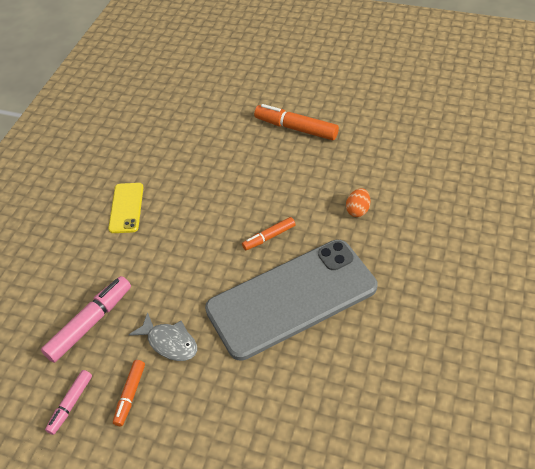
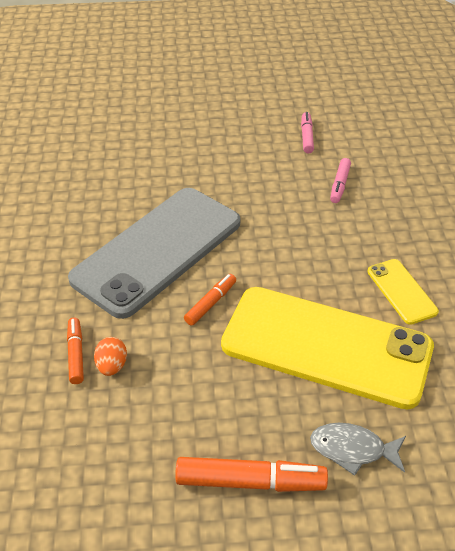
camera: 155 degrees right, 5 degrees down
pink marker [41,276,131,363] -> pink marker [330,158,351,203], size x0.59
orange marker [113,360,145,426] -> orange marker moved to [67,317,84,384]
grey fish [129,312,197,361] -> grey fish moved to [310,423,406,476]
none -> yellow phone [221,287,434,409]

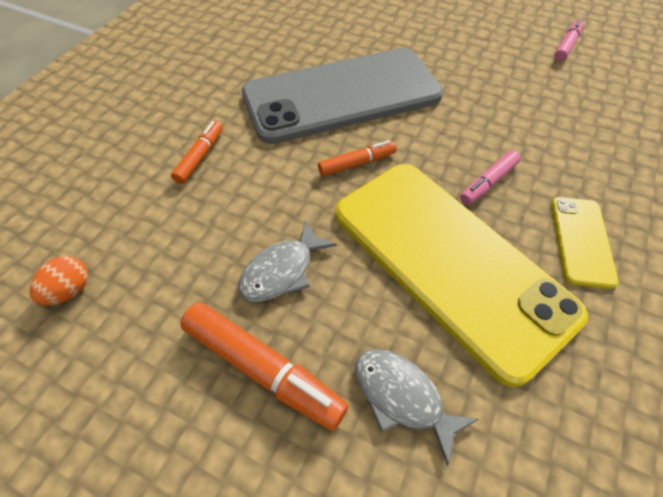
camera: 30 degrees right, 10 degrees up
orange egg [94,337,127,376] -> orange egg moved to [29,256,88,306]
pink marker [330,158,351,203] -> pink marker moved to [460,151,521,205]
none -> grey fish [238,220,337,302]

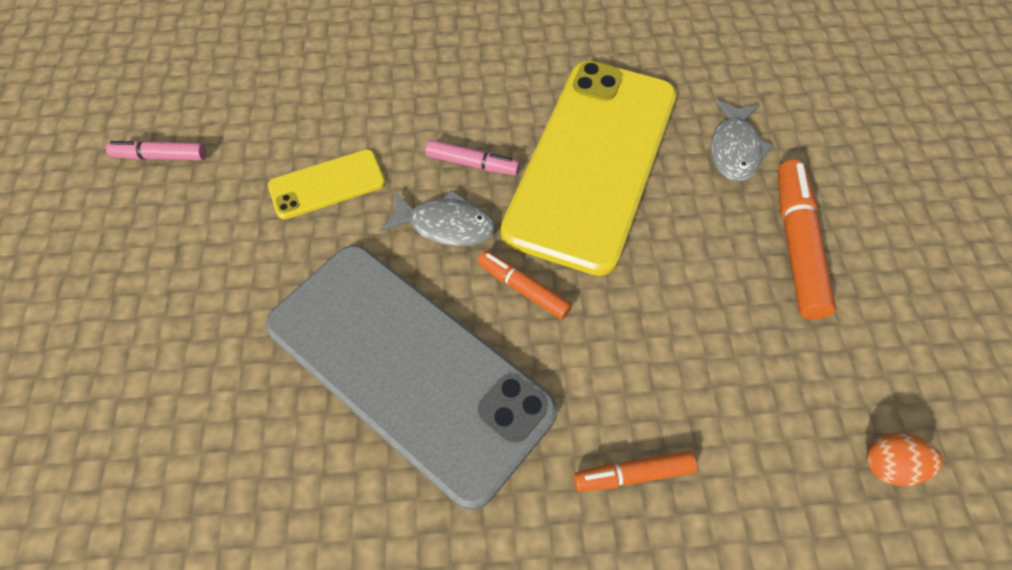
camera: 120 degrees left, 5 degrees up
grey fish [238,220,337,302] -> grey fish moved to [380,190,495,247]
yellow phone [551,197,619,289] -> yellow phone moved to [268,149,385,220]

